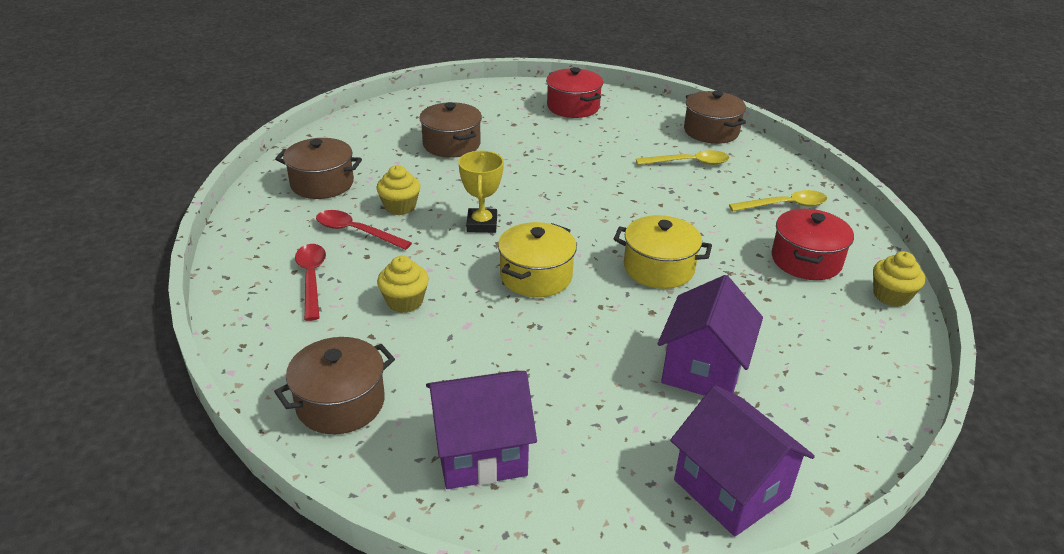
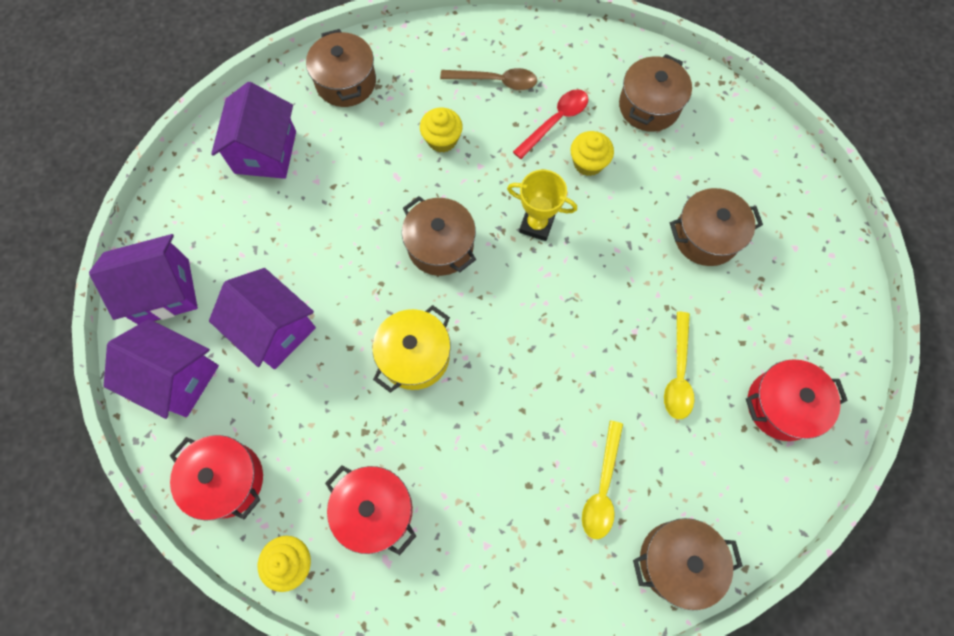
camera: 110 degrees right, 35 degrees up
red spoon [295,244,326,321] -> brown spoon [440,68,537,90]
yellow pot [498,222,577,297] -> brown pot [402,196,476,276]
yellow spoon [729,190,827,211] -> yellow spoon moved to [664,311,694,419]
none -> purple house [104,319,219,419]
none -> red pot [170,435,263,521]

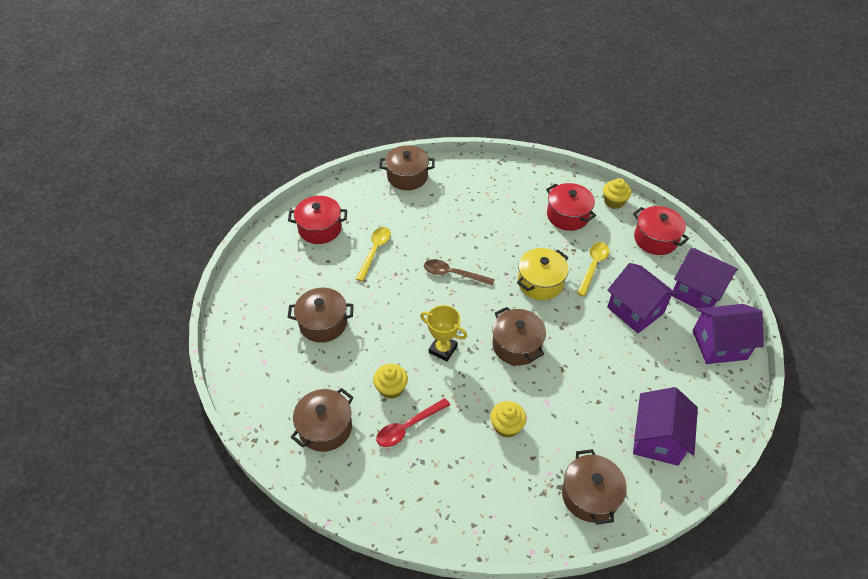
camera: 170 degrees left, 20 degrees down
brown spoon [440,68,537,90] -> brown spoon moved to [424,259,495,286]
yellow spoon [582,420,623,539] -> yellow spoon moved to [577,242,609,297]

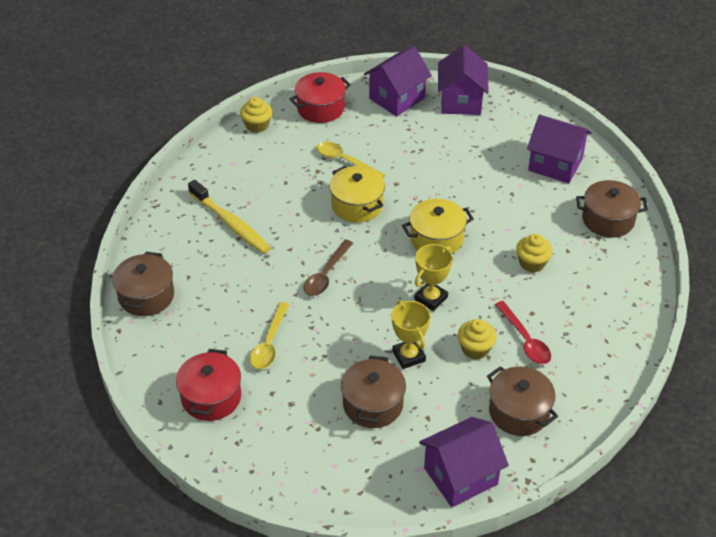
camera: 80 degrees left, 5 degrees down
yellow spoon [356,227,391,282] -> yellow spoon turned 105 degrees counterclockwise [250,302,289,369]
brown pot [492,307,546,365] -> yellow pot [402,199,474,254]
red pot [546,183,596,231] -> none
purple house [607,263,678,333] -> purple house moved to [419,417,509,507]
none -> yellow toothbrush [188,180,271,254]
none -> yellow trophy [392,300,431,369]

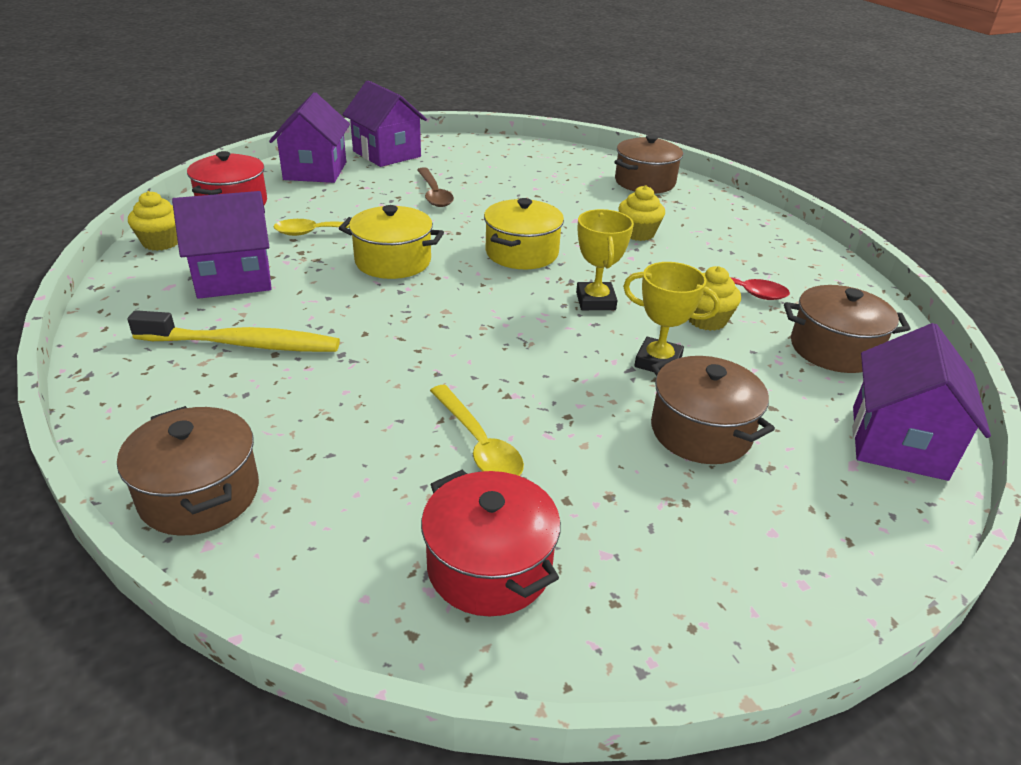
camera: 45 degrees left, 10 degrees down
brown spoon [303,239,353,296] -> brown spoon moved to [417,167,454,207]
purple house [527,114,592,183] -> purple house moved to [172,191,272,299]

